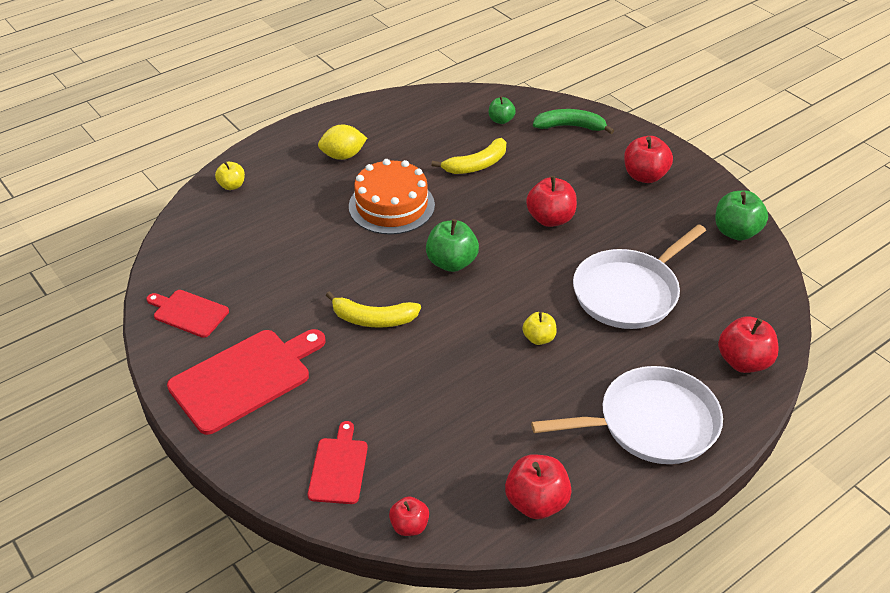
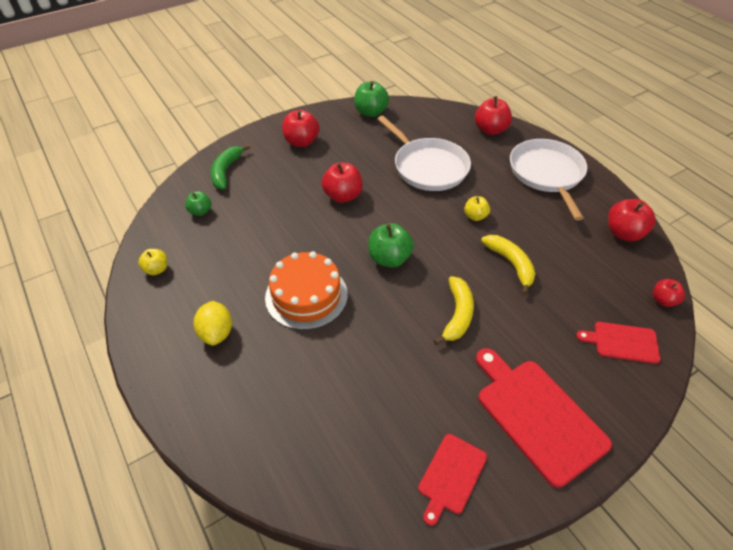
camera: 85 degrees left, 5 degrees up
yellow apple [215,162,245,190] -> yellow apple moved to [138,249,167,275]
yellow banana [431,138,506,174] -> yellow banana moved to [481,235,536,295]

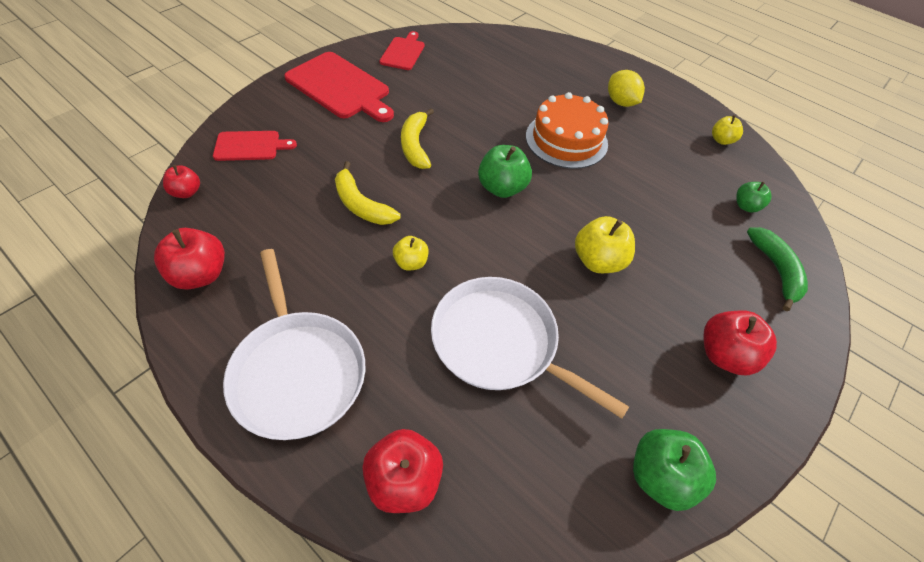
camera: 160 degrees right, 5 degrees up
red apple [321,162,363,203] -> yellow apple [575,216,635,273]

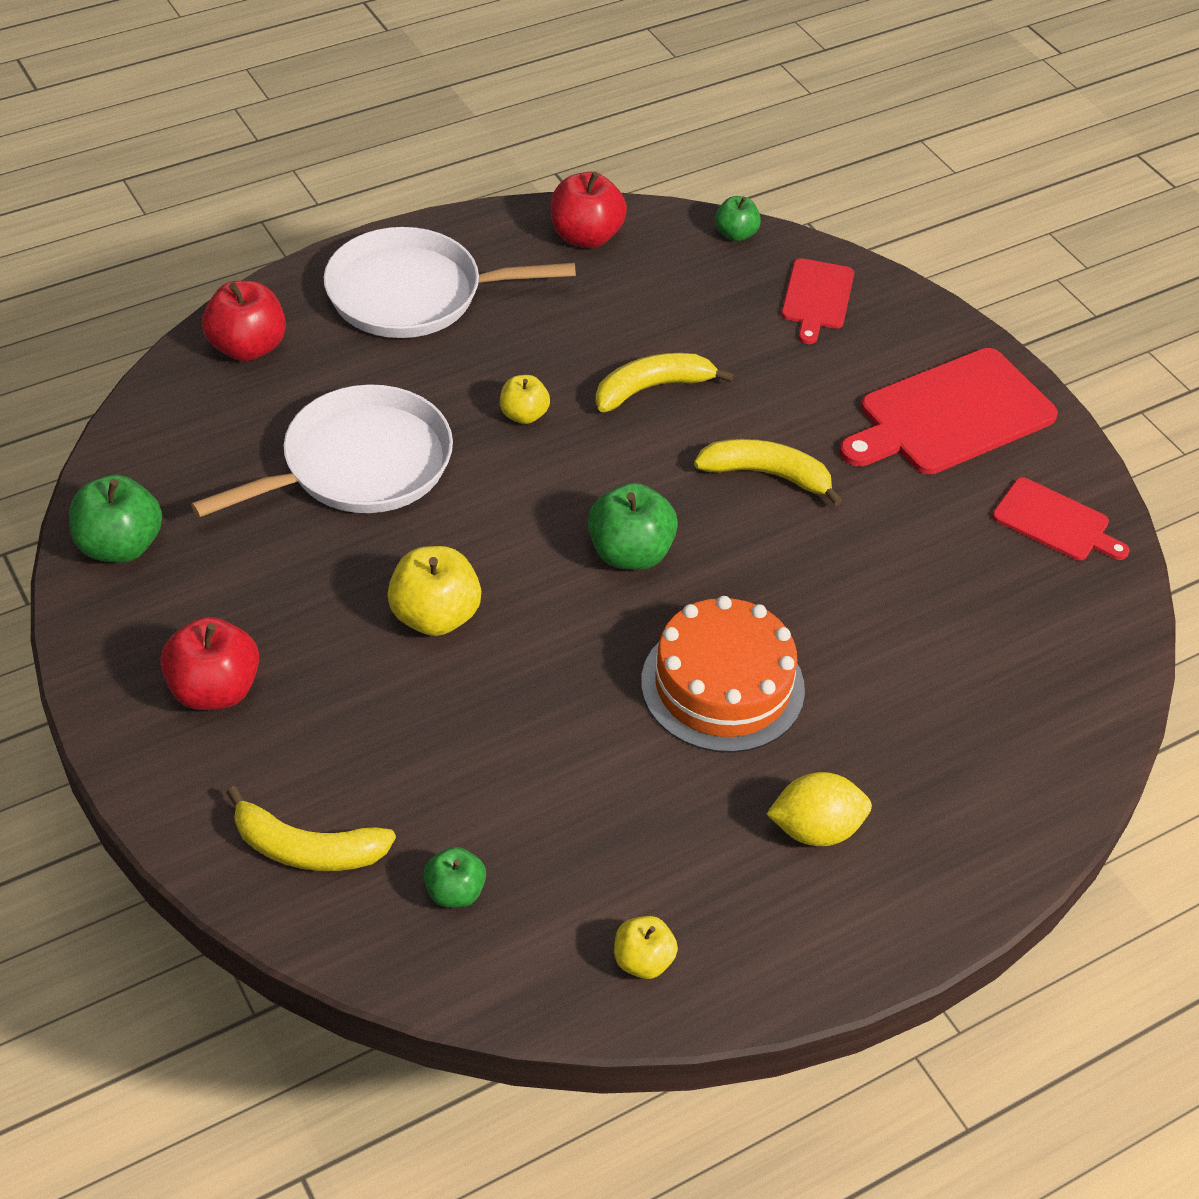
camera: 110 degrees right, 5 degrees down
red apple [163,165,200,198] -> green apple [715,196,761,241]
green banana [747,227,808,311] -> yellow banana [226,786,396,871]

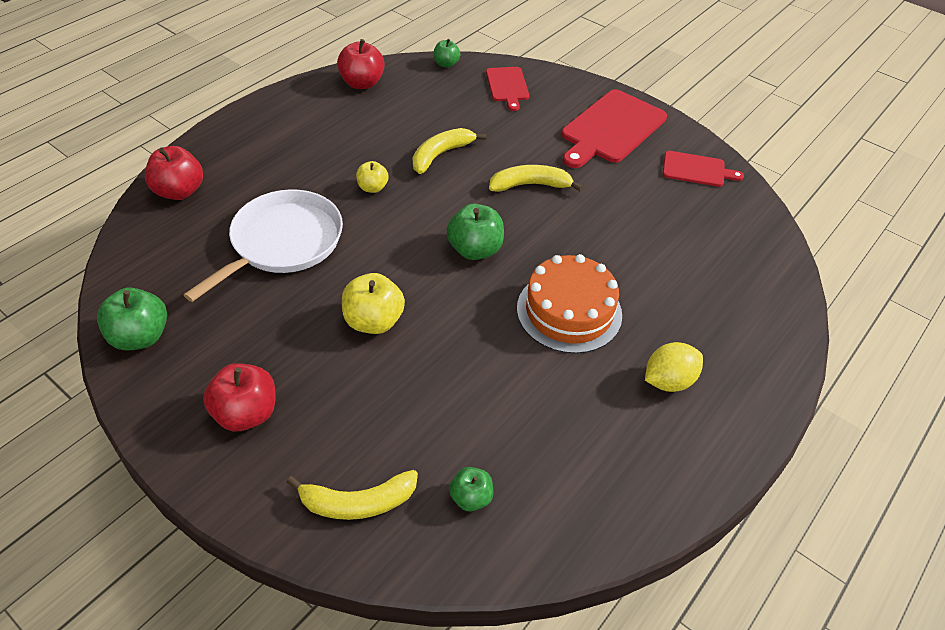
camera: 20 degrees left, 0 degrees up
white pan [324,227,576,338] -> none
yellow apple [614,916,678,979] -> none

